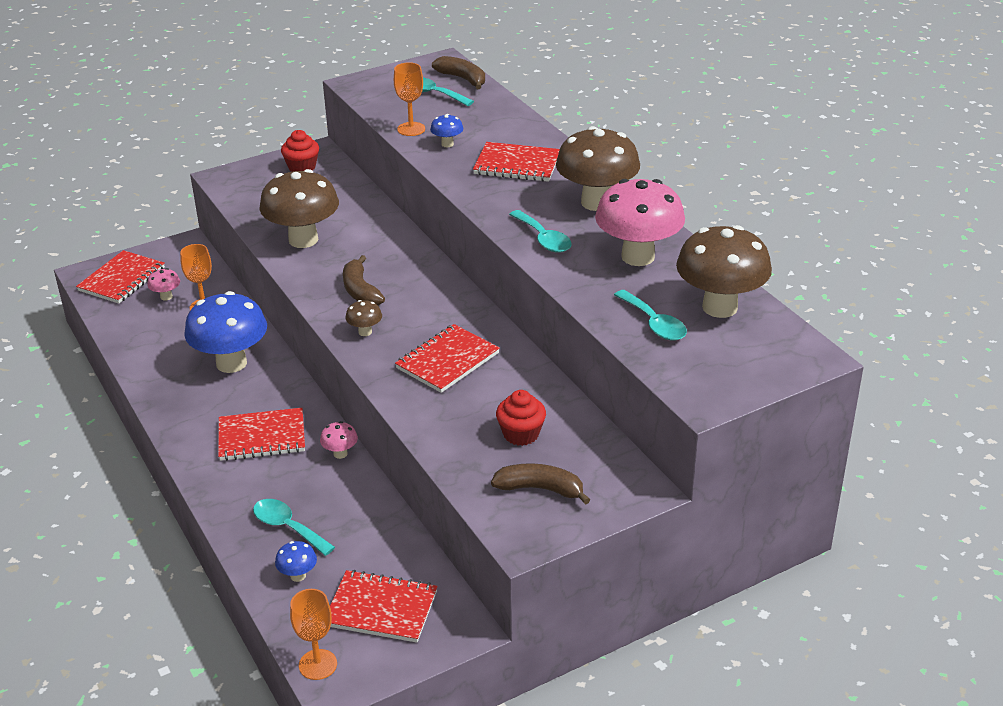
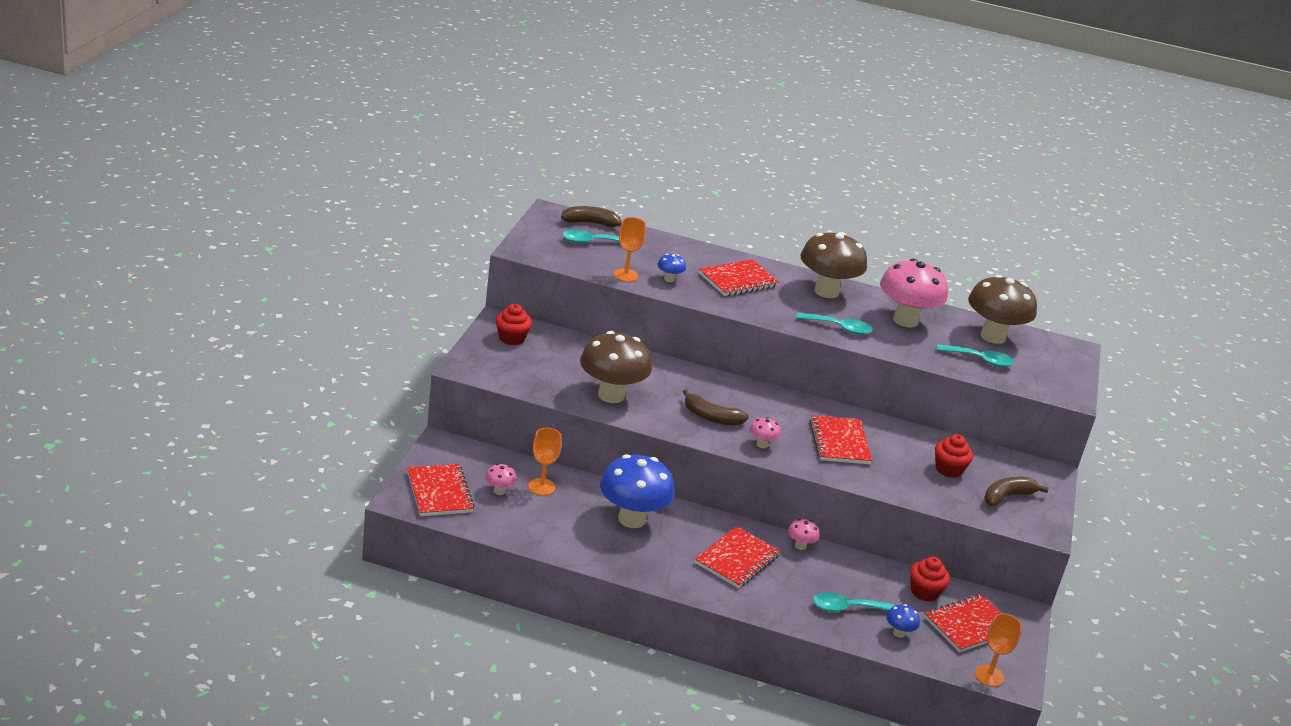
camera: 50 degrees left, 5 degrees down
brown mushroom [345,300,382,336] -> pink mushroom [750,417,781,448]
none -> red cupcake [910,557,950,602]

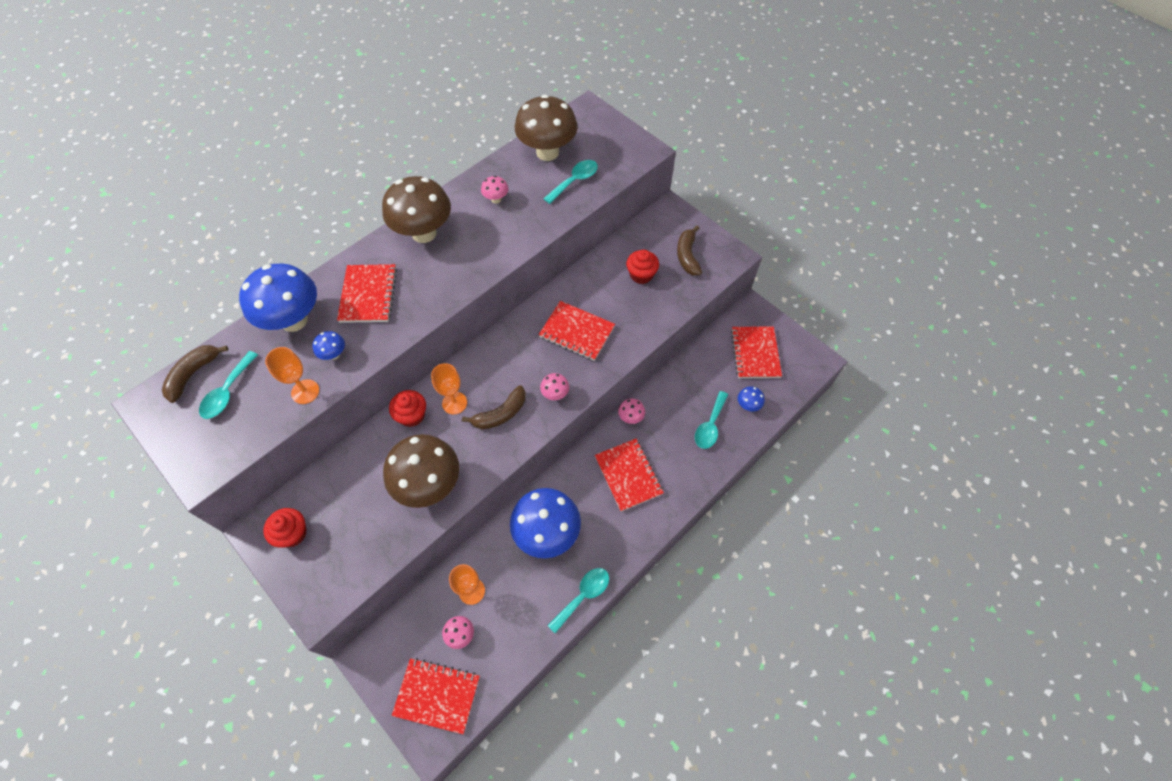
camera: 55 degrees left, 30 degrees up
turquoise spoon [796,313,873,335] -> turquoise spoon moved to [547,568,609,634]
pink mushroom [880,259,948,327] -> pink mushroom [481,176,508,204], size x0.43
red cupcake [910,557,950,602] -> red cupcake moved to [389,390,426,427]
orange goblet [975,614,1022,687] -> orange goblet moved to [431,363,467,414]
none -> blue mushroom [239,264,317,332]

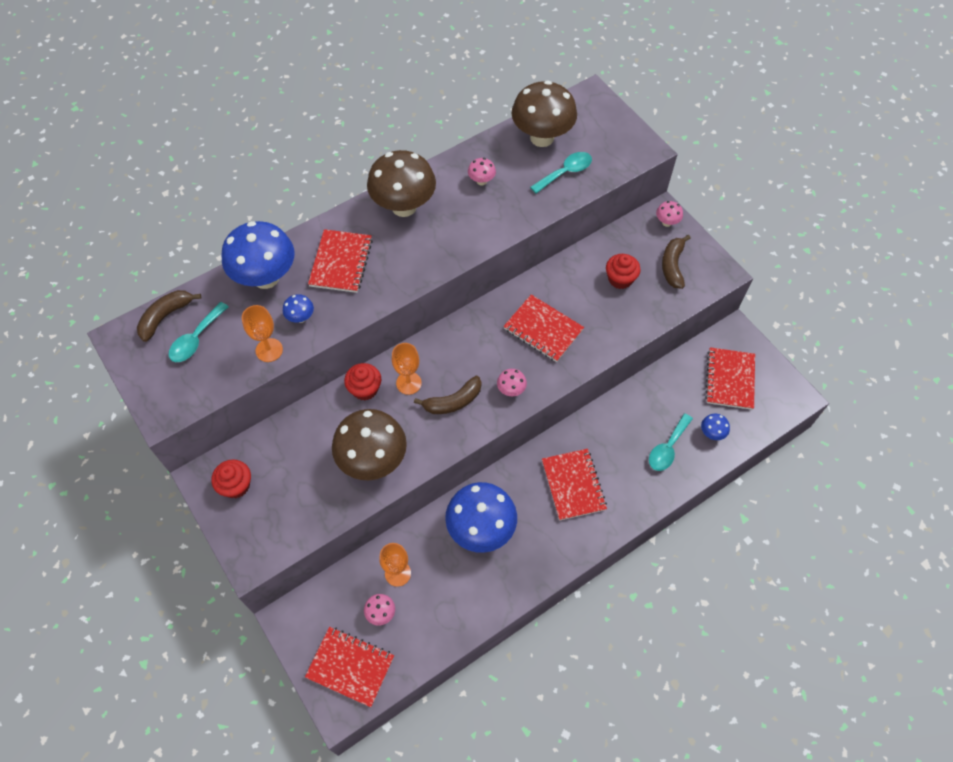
camera: 10 degrees right, 0 degrees up
turquoise spoon [547,568,609,634] -> none
pink mushroom [618,398,645,424] -> pink mushroom moved to [656,201,683,227]

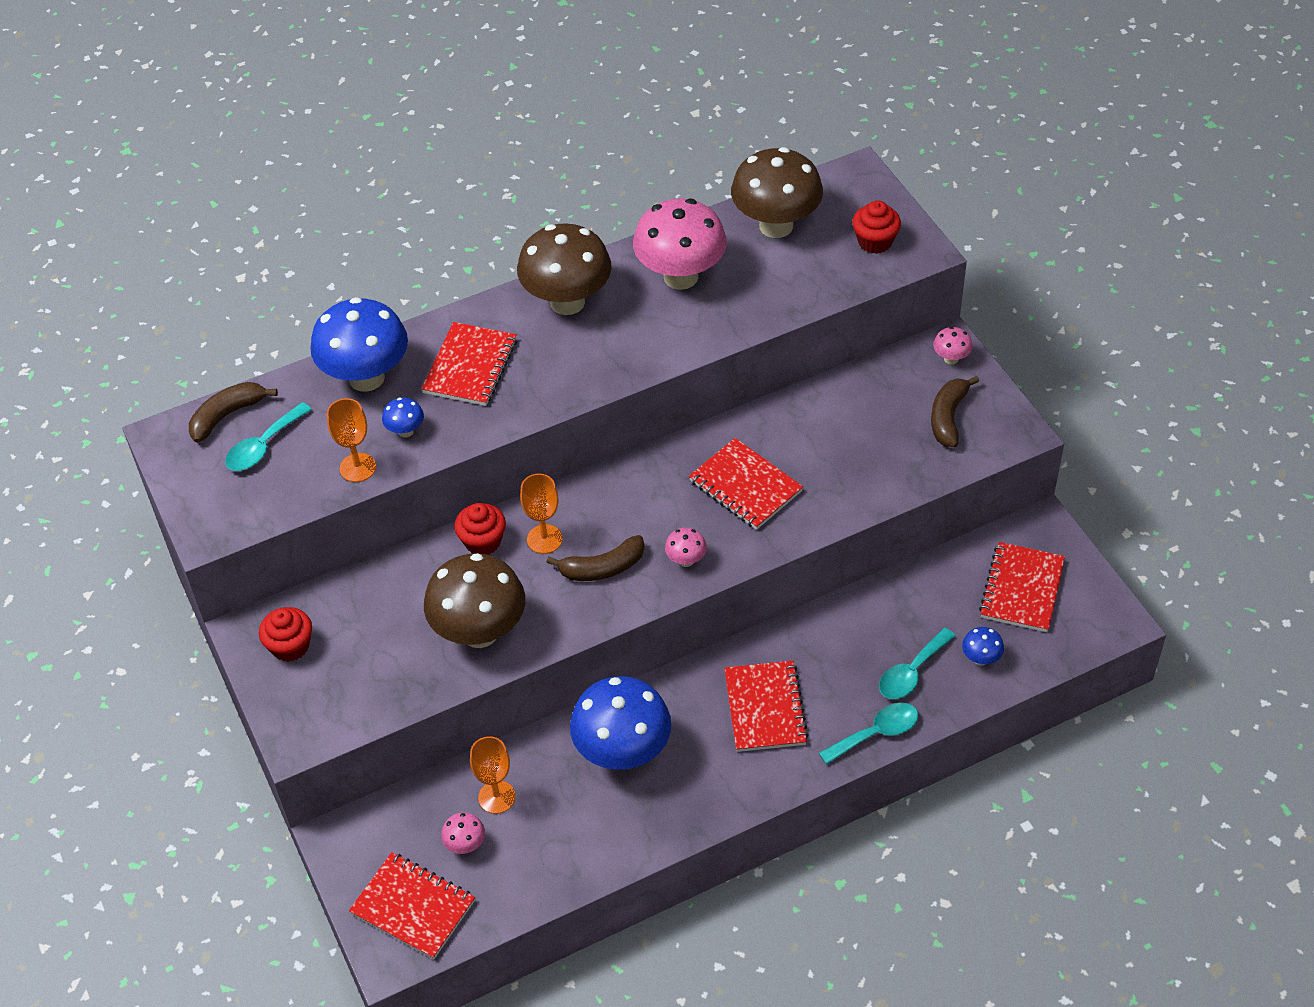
camera: 10 degrees right, 10 degrees down
pink mushroom [468,158,496,186] -> pink mushroom [633,198,727,290], size x2.34
turquoise spoon [530,152,592,194] -> turquoise spoon moved to [819,703,918,765]
red cupcake [606,254,640,289] -> red cupcake moved to [852,200,901,254]

